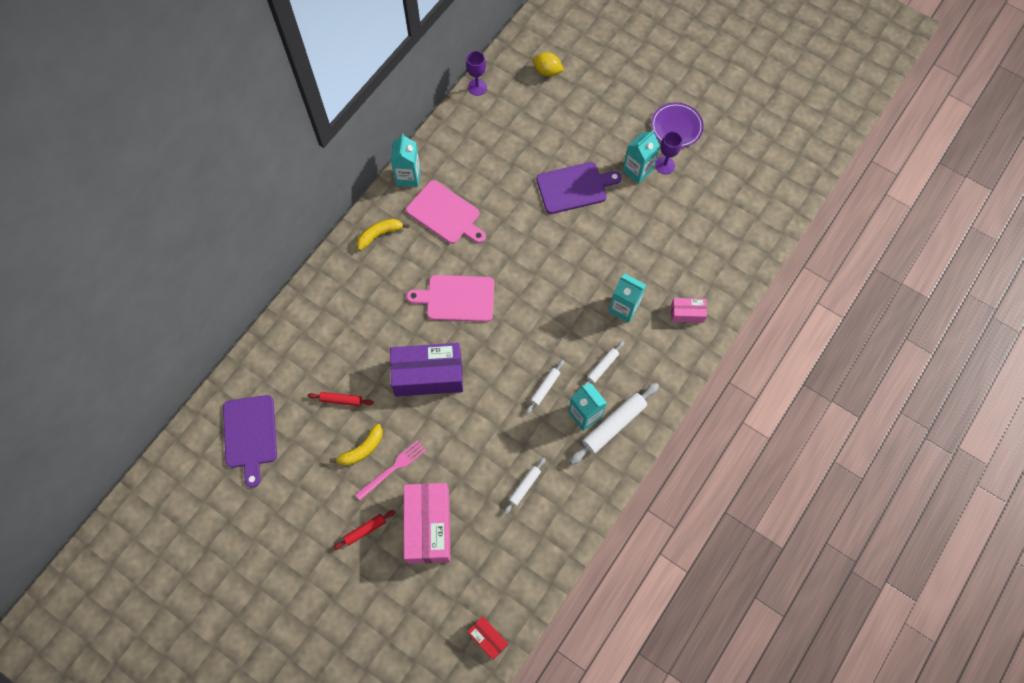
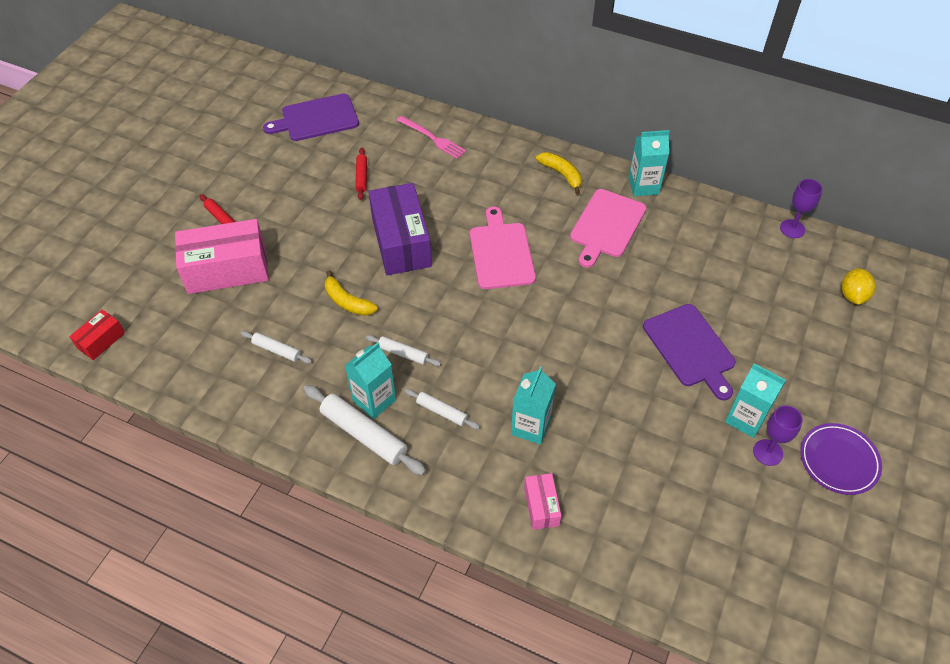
camera: 80 degrees right, 15 degrees down
yellow banana [330,424,383,466] -> yellow banana moved to [325,270,378,316]
pink fork [355,440,426,500] -> pink fork moved to [397,116,466,159]

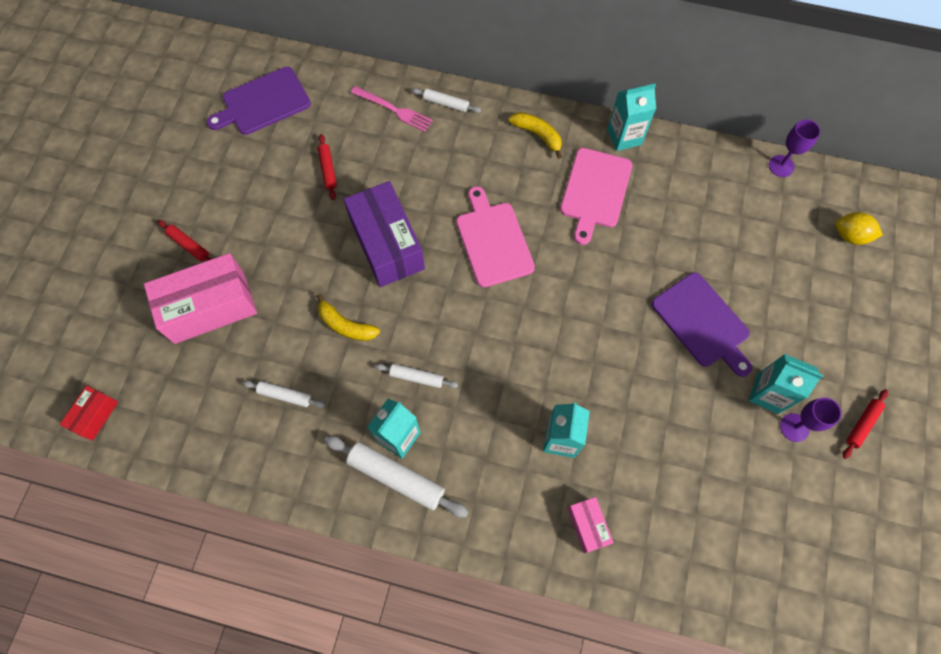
camera: 10 degrees left, 15 degrees up
white rolling pin [405,389,480,429] -> white rolling pin moved to [411,88,481,113]
purple plate [800,423,882,495] -> red rolling pin [843,389,888,459]
yellow lemon [841,268,876,305] -> yellow lemon turned 75 degrees counterclockwise [835,212,883,245]

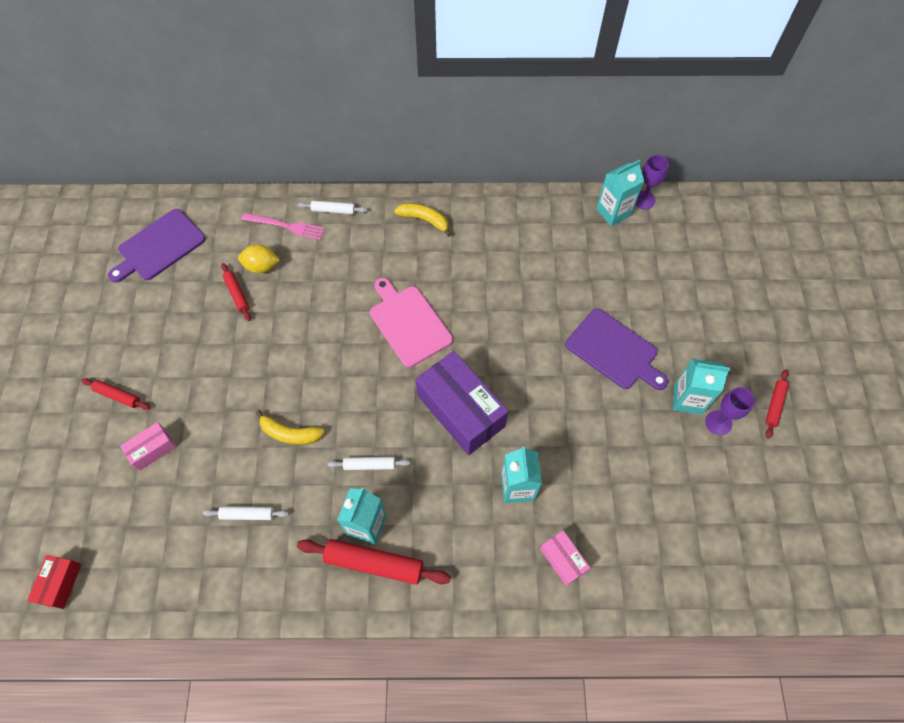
camera: 15 degrees left, 5 degrees down
pink box [144,253,257,344] -> pink box [120,422,176,471], size x0.49
white rolling pin [324,436,469,518] -> red rolling pin [297,539,451,585]
purple box [344,181,425,287] -> purple box moved to [416,351,508,455]
pink cutting board [560,148,632,245] -> none
turquoise carton [607,83,656,151] -> turquoise carton moved to [596,160,644,226]
yellow lemon [835,212,883,245] -> yellow lemon moved to [238,244,280,273]

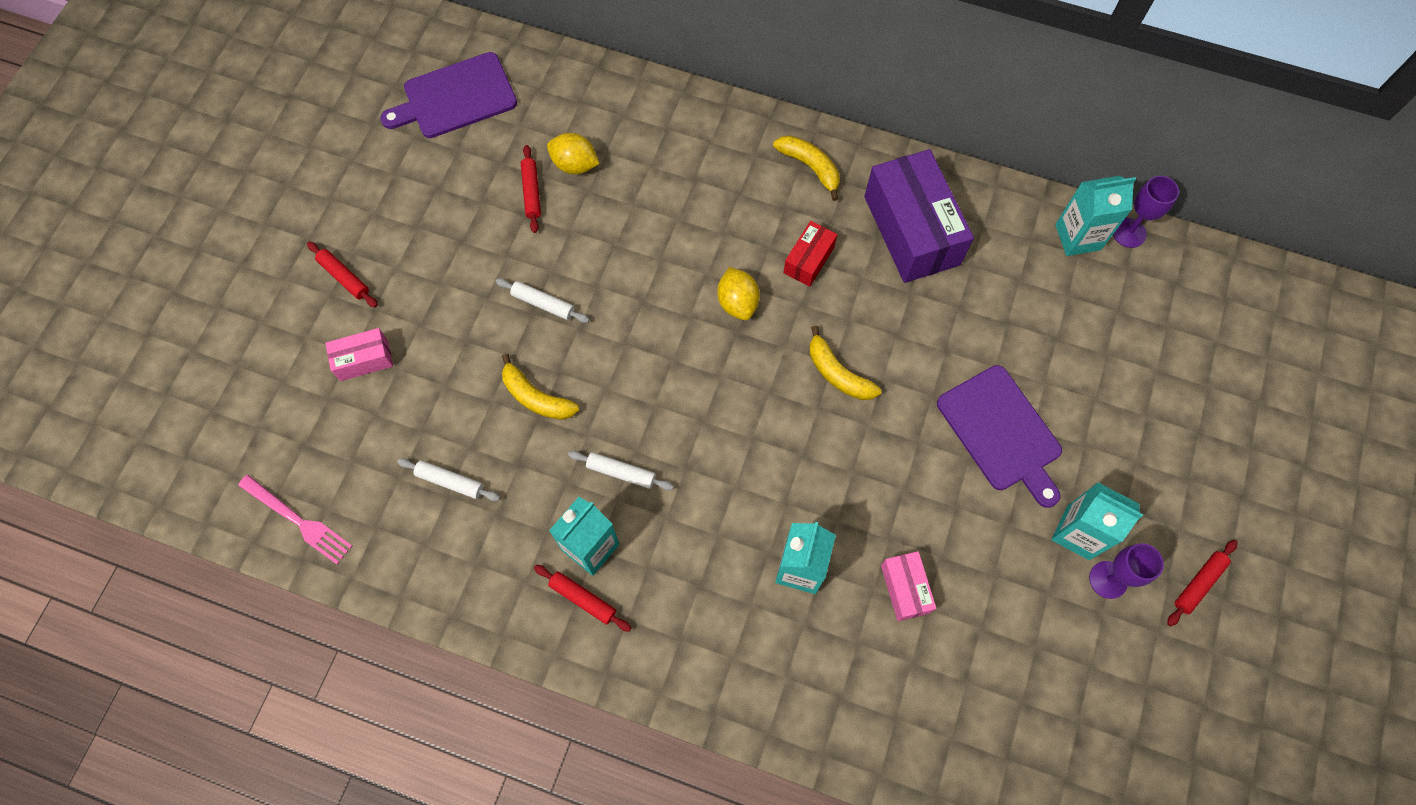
camera: 20 degrees right, 5 degrees up
red box [27,555,82,609] -> red box moved to [783,221,837,287]
pink fork [241,213,325,240] -> pink fork moved to [238,475,352,564]
red rolling pin [297,539,451,585] -> red rolling pin [534,565,631,632], size x0.56
white rolling pin [298,201,367,214] -> white rolling pin moved to [496,278,590,323]
pink cutting board [370,278,453,367] -> yellow lemon [717,267,760,320]
purple box [416,351,508,455] -> purple box moved to [864,149,974,283]
pink box [540,530,590,586] -> pink box moved to [881,551,936,621]
none -> yellow banana [810,325,881,400]

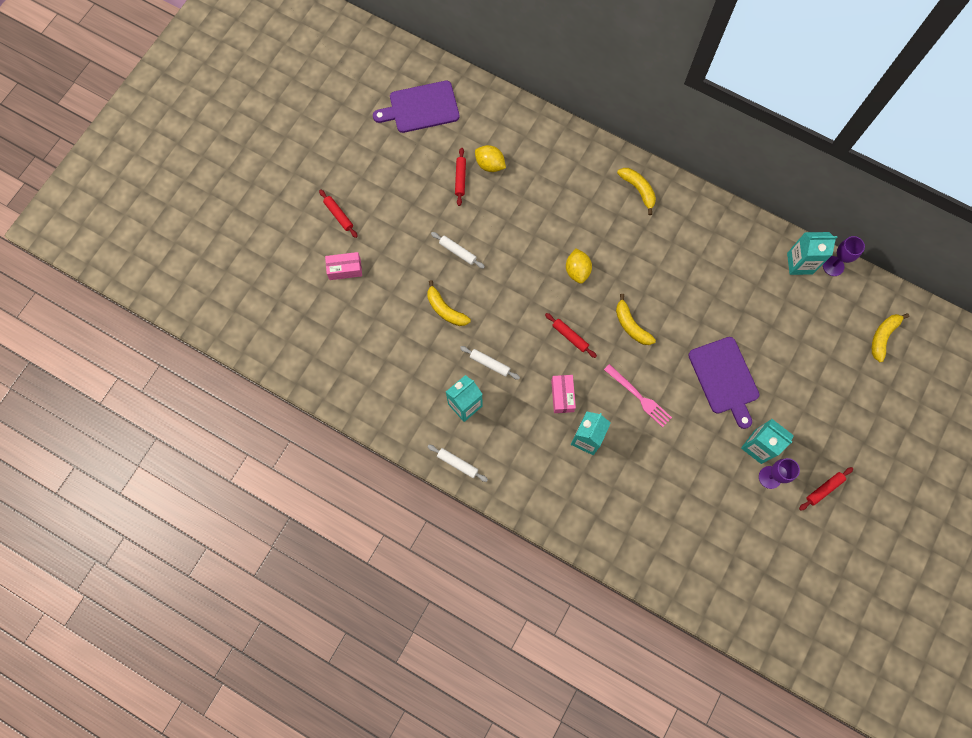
camera: 10 degrees right, 5 degrees up
pink fork [238,475,352,564] -> pink fork moved to [604,364,672,427]
white rolling pin [397,458,500,501] -> white rolling pin moved to [427,445,488,482]
red rolling pin [534,565,631,632] -> red rolling pin moved to [545,313,597,358]
red box [783,221,837,287] -> none
purple box [864,149,974,283] -> none
pink box [881,551,936,621] -> pink box moved to [551,375,576,413]
none -> yellow banana [872,313,910,362]

